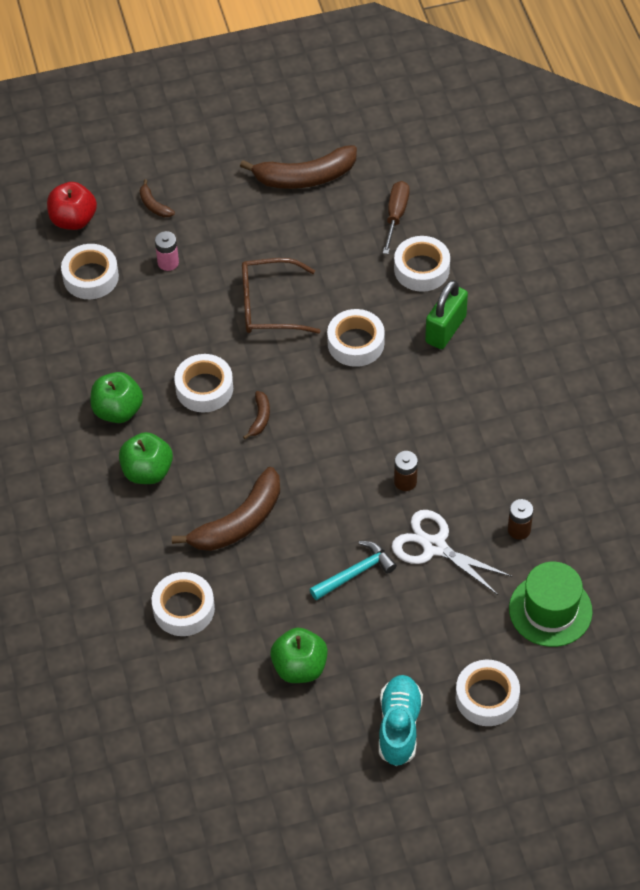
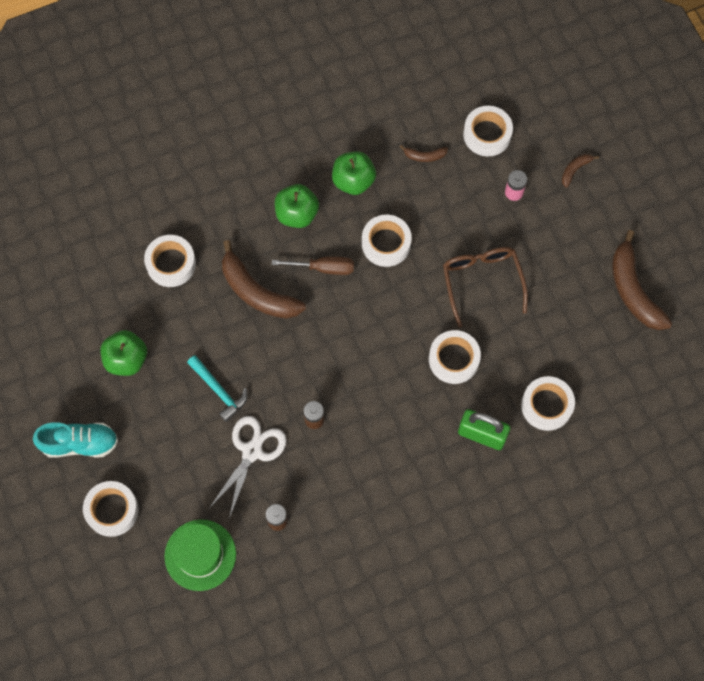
camera: 80 degrees right, 15 degrees up
red apple [47,182,97,230] -> none
brown banana [243,391,270,439] -> brown banana moved to [400,145,448,162]
brown screwdriver [383,181,409,254] -> brown screwdriver moved to [272,257,354,275]

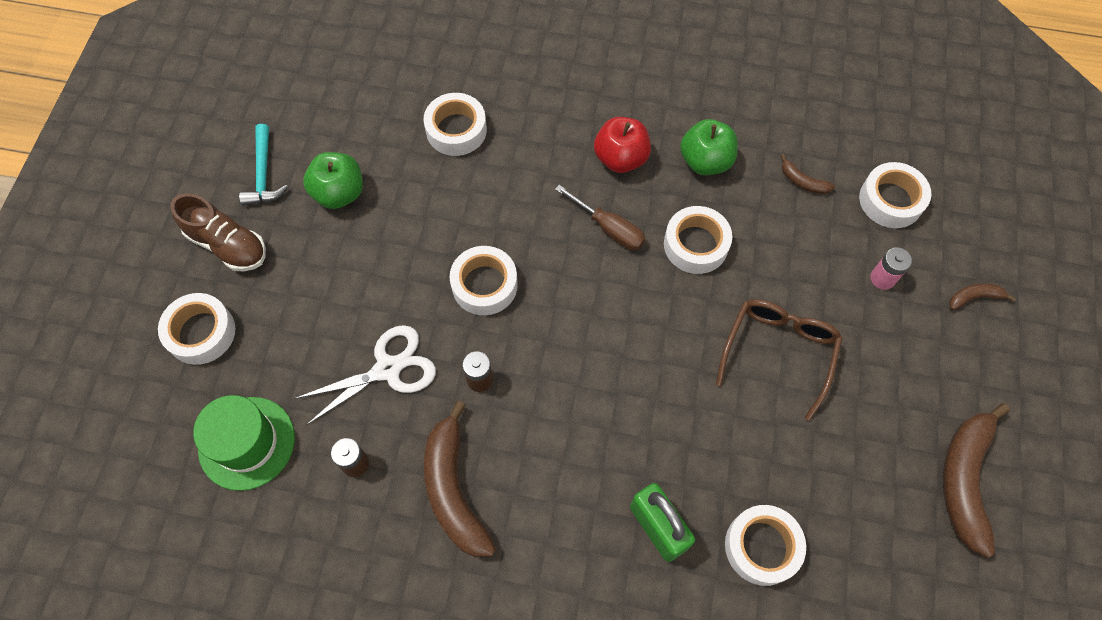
camera: 35 degrees right, 5 degrees down
turquoise shoe [33,422,118,458] -> brown shoe [170,193,266,272]
turquoise hammer [187,355,248,422] -> turquoise hammer moved to [239,124,288,206]
brown banana [222,240,306,319] -> brown banana moved to [424,400,496,557]
green apple [275,184,319,228] -> red apple [594,117,651,173]
white tape [429,330,481,384] -> white tape moved to [449,246,518,315]

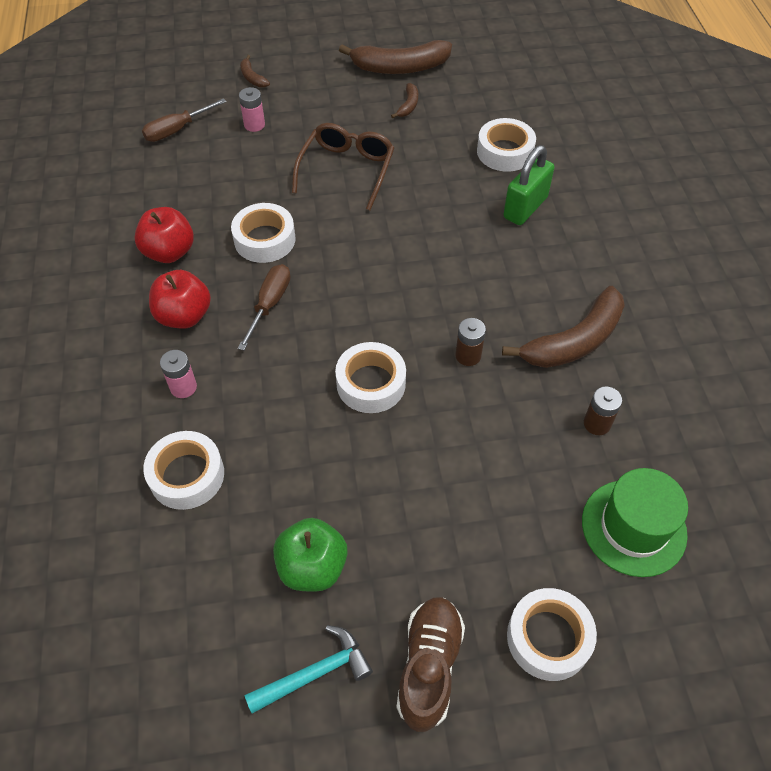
camera: 110 degrees left, 10 degrees down
white scissors [294,325,436,425] -> none
green apple [680,119,738,175] -> red apple [134,207,194,263]
brown glasses [716,299,843,421] -> brown glasses turned 105 degrees clockwise [292,123,394,211]
brown banana [781,154,835,194] -> brown banana moved to [391,83,418,118]
white tape [859,162,931,228] -> brown screwdriver [142,98,227,142]
none -> pink battery [160,350,197,398]

